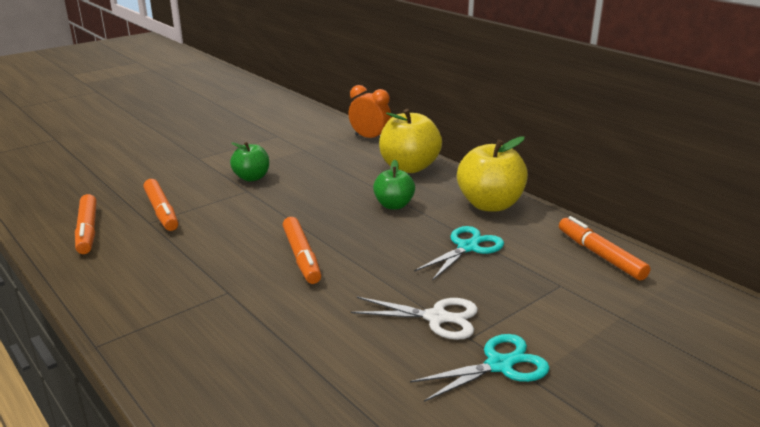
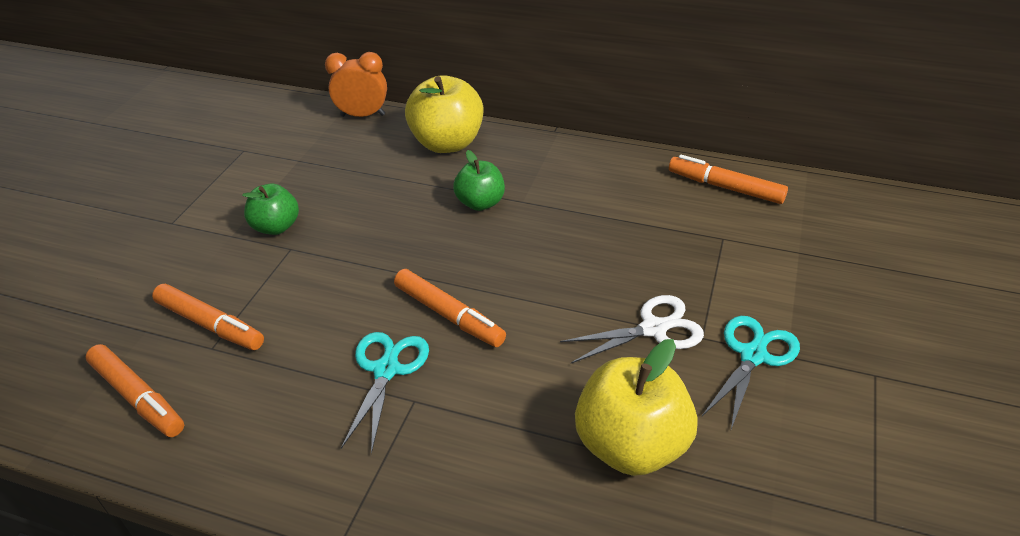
camera: 30 degrees left, 15 degrees up
turquoise scissors [414,226,504,281] -> turquoise scissors moved to [341,332,429,454]
yellow apple [457,137,528,211] -> yellow apple moved to [575,339,698,476]

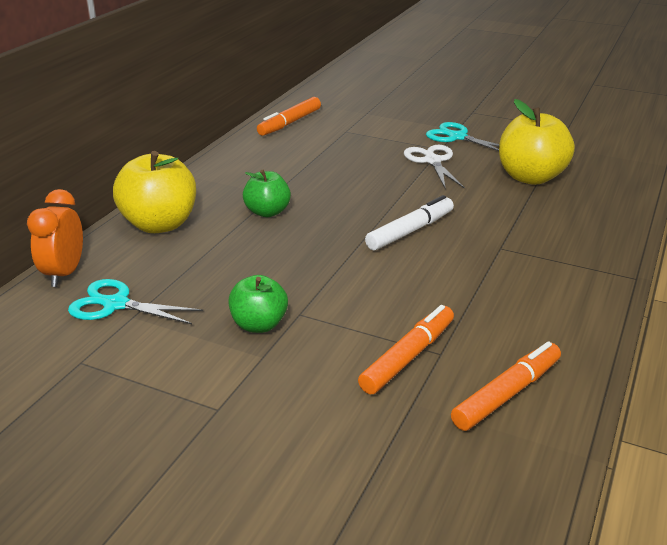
camera: 85 degrees left, 10 degrees down
turquoise scissors [341,332,429,454] -> turquoise scissors moved to [68,279,203,324]
orange marker [394,269,506,347] -> white marker [365,195,454,251]

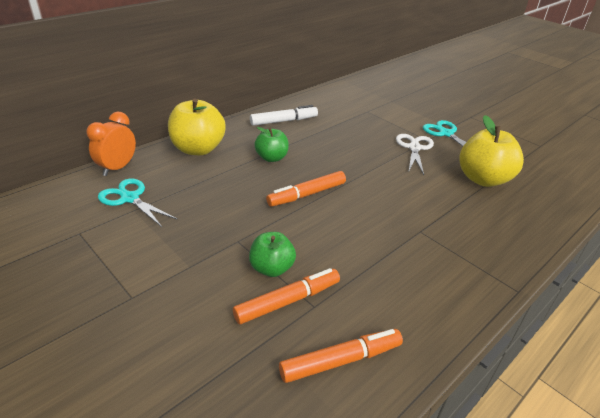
camera: 20 degrees right, 5 degrees up
green apple [229,275,288,333] -> green apple moved to [249,232,296,277]
orange marker [257,97,321,136] -> orange marker moved to [266,171,346,207]
white marker [365,195,454,251] -> white marker moved to [250,105,318,126]

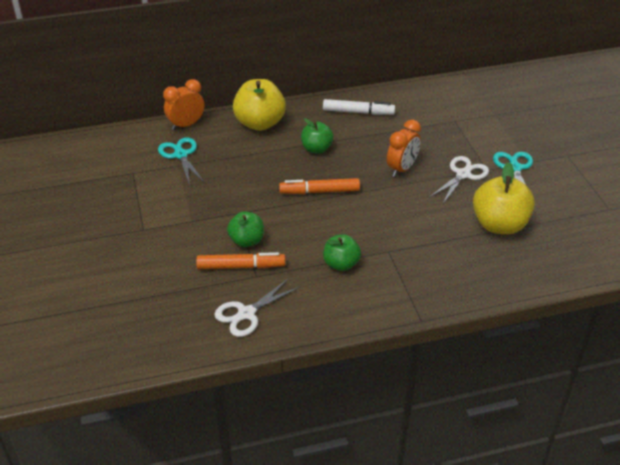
camera: 30 degrees right, 5 degrees up
orange marker [279,329,403,383] -> white scissors [214,278,300,337]
none -> green apple [323,234,361,271]
none -> orange clock [387,119,421,177]

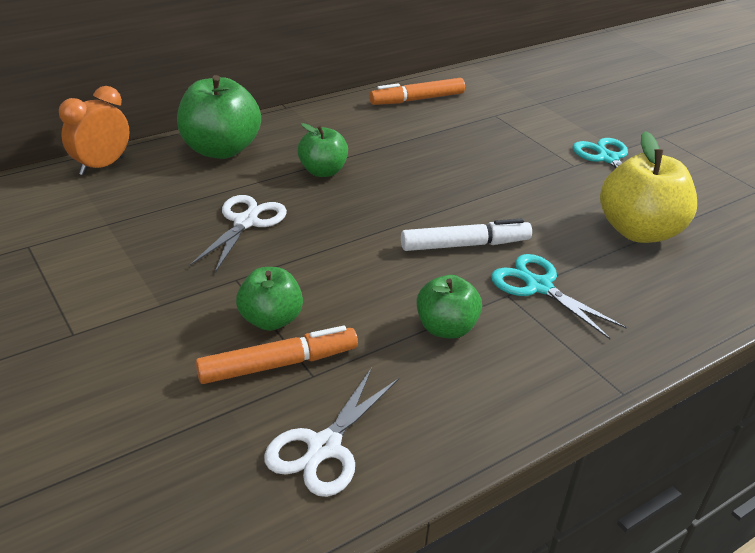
camera: 20 degrees left, 5 degrees down
turquoise scissors [158,137,205,185] -> turquoise scissors moved to [491,254,627,339]
yellow apple [233,79,286,131] -> green apple [177,75,261,159]
orange marker [279,178,360,194] -> orange marker moved to [369,78,465,105]
white marker [323,99,395,115] -> white marker moved to [401,218,532,251]
orange clock [387,119,421,177] -> none
white scissors [430,156,489,204] -> white scissors moved to [190,195,287,273]

